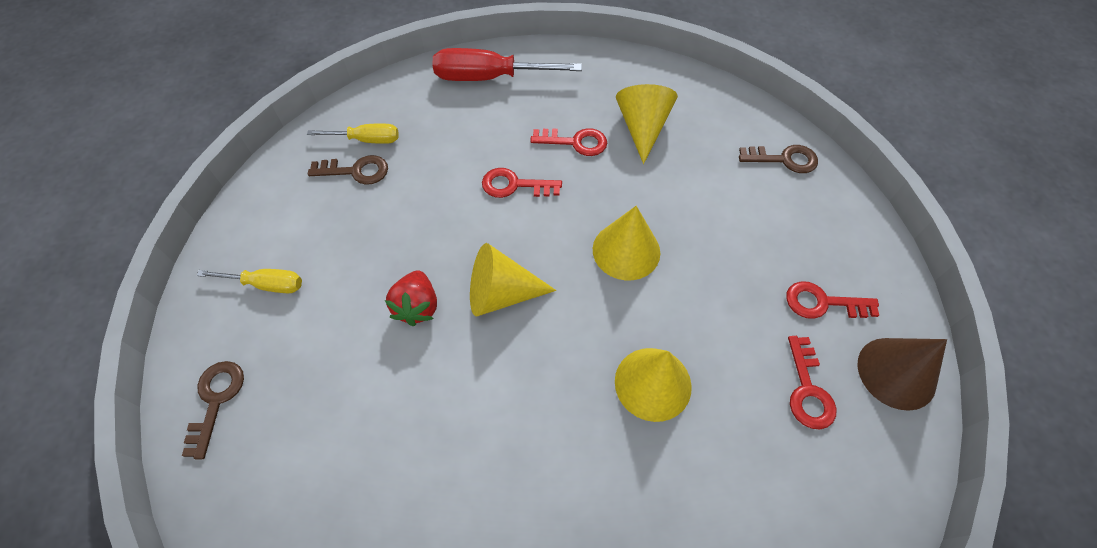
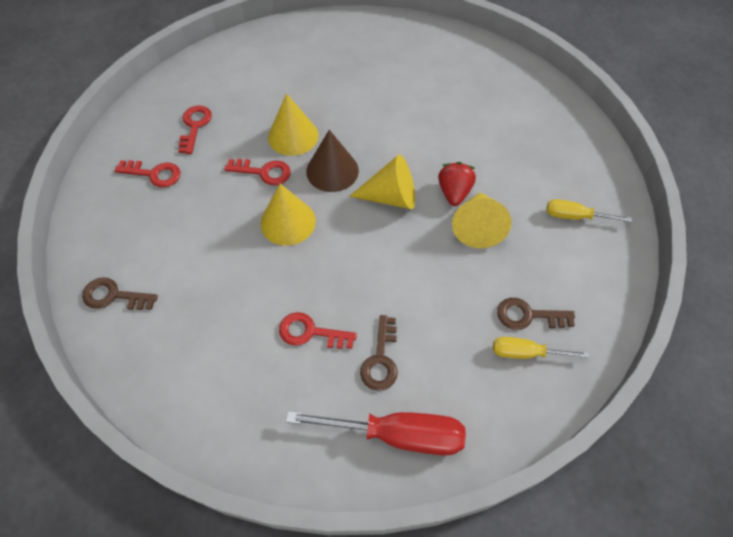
camera: 175 degrees left, 0 degrees up
brown key [182,361,244,459] -> brown key moved to [360,315,398,391]
red key [482,168,562,198] -> red key moved to [225,159,291,185]
yellow cone [616,84,678,164] -> yellow cone moved to [452,192,512,248]
brown cone [857,338,947,411] -> brown cone moved to [306,130,359,192]

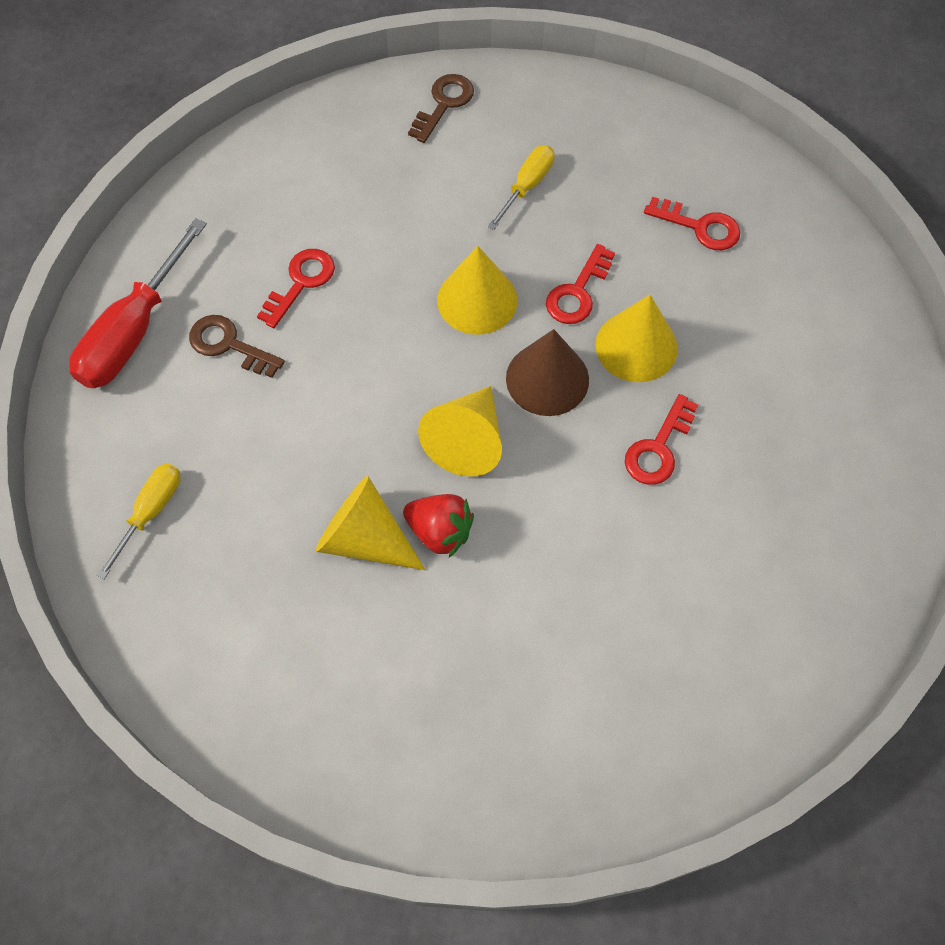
camera: 110 degrees right, 5 degrees up
red key [115,160,181,188] -> red key moved to [625,394,698,485]
brown key [497,298,575,330] -> none
yellow screwdriver [546,199,632,222] -> yellow screwdriver moved to [488,145,555,230]

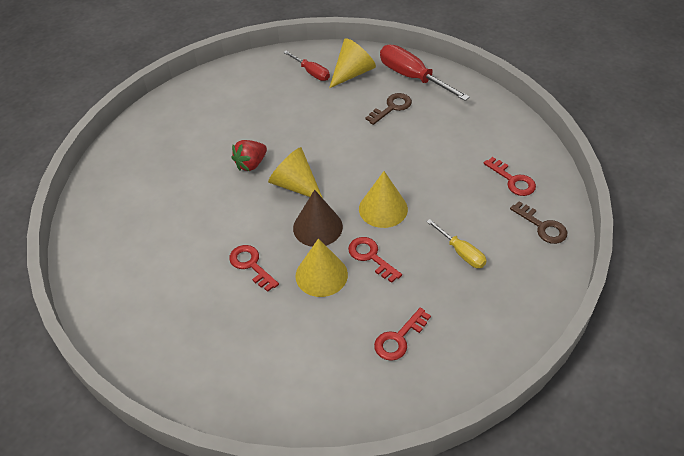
camera: 110 degrees right, 15 degrees down
yellow screwdriver [97,463,181,580] -> red screwdriver [284,51,330,81]
red key [257,249,335,328] -> red key moved to [484,157,536,196]
yellow cone [316,476,425,570] -> yellow cone moved to [329,38,376,88]

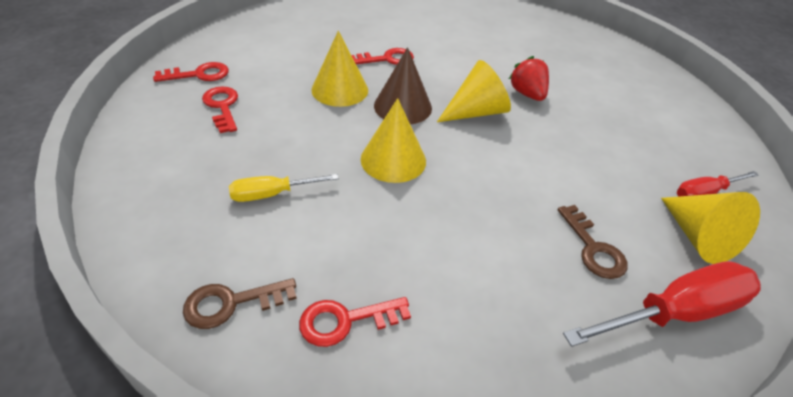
camera: 110 degrees right, 5 degrees down
red key [348,237,402,283] -> red key moved to [153,62,229,82]

